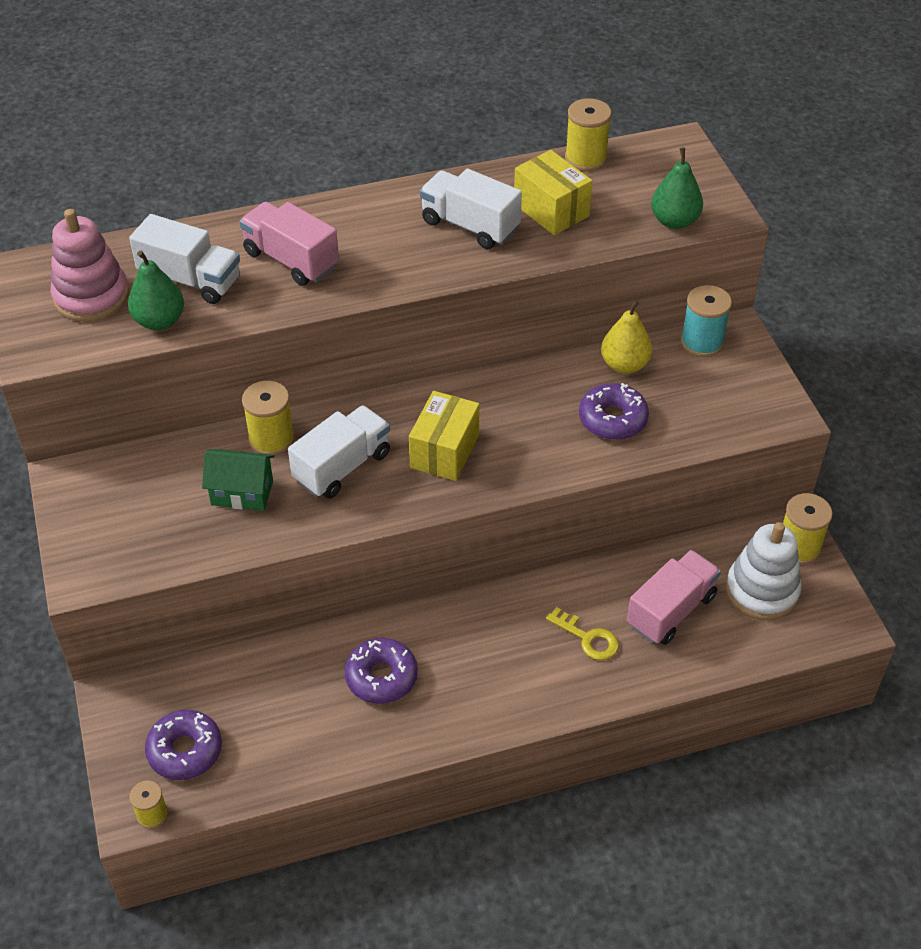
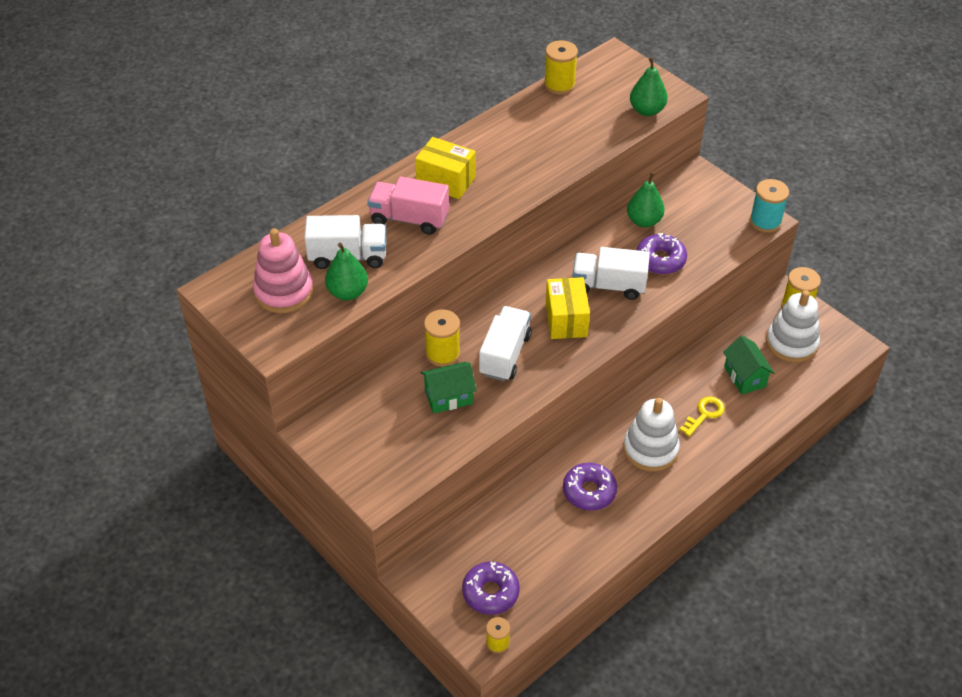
camera: 25 degrees left, 0 degrees up
white truck [420,169,522,249] -> white truck moved to [573,247,650,300]
yellow box [514,150,593,235] -> yellow box moved to [415,137,476,199]
yellow key [546,607,619,660] -> yellow key turned 60 degrees counterclockwise [679,396,725,437]
yellow pear [601,300,652,374] -> green pear [627,172,665,227]
pink truck [627,550,721,645] -> green house [723,335,774,395]
turquoise spool [681,285,732,357] -> turquoise spool moved to [750,179,789,233]
none -> white stacking toy [623,398,680,472]

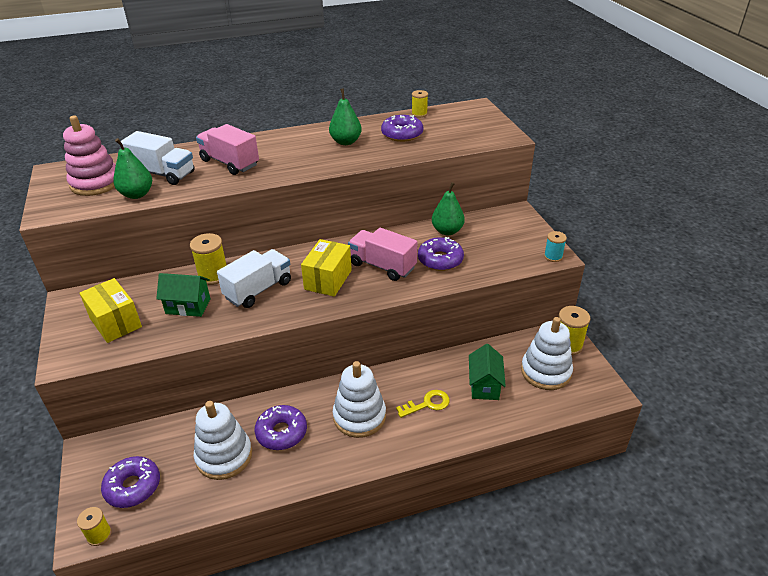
camera: 25 degrees right, 10 degrees down
yellow box [415,137,476,199] -> yellow box moved to [79,278,142,343]
yellow spool [544,40,578,95] -> yellow spool [412,90,428,118], size x0.62
white truck [573,247,650,300] -> pink truck [348,228,417,281]
green pear [630,57,668,116] -> green pear moved to [329,88,362,145]
turquoise spool [750,179,789,233] -> turquoise spool [544,231,567,262], size x0.62
none -> white stacking toy [194,401,252,480]
none -> purple donut [381,115,423,142]

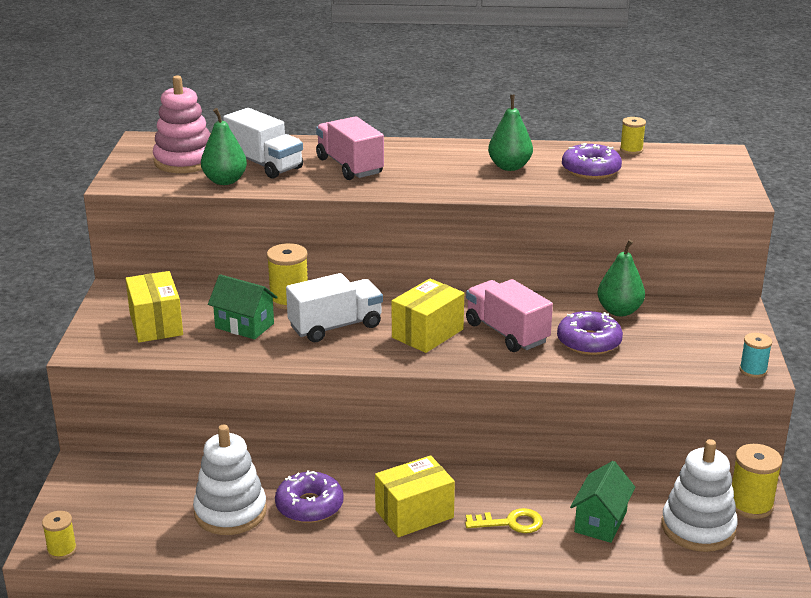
camera: 20 degrees right, 10 degrees down
purple donut [101,456,160,508] -> none
white stacking toy [333,361,386,438] -> yellow box [375,455,455,537]

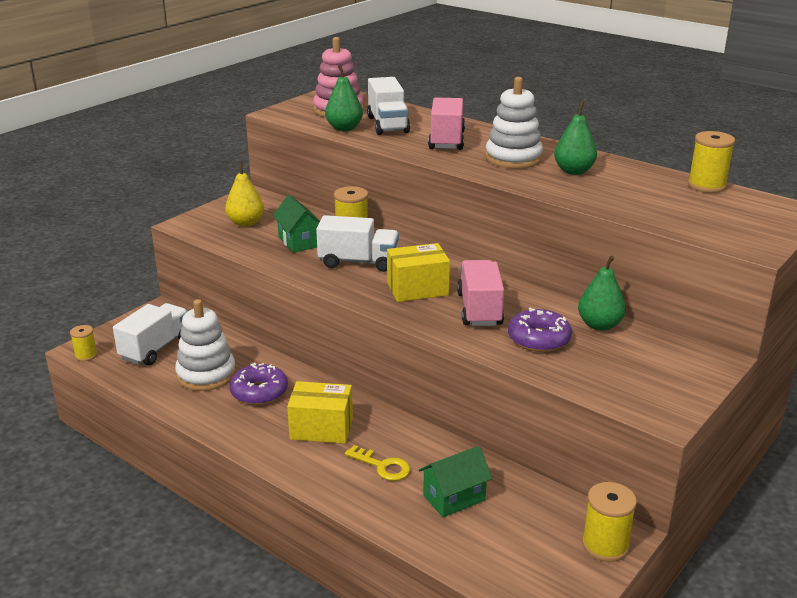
camera: 35 degrees right, 0 degrees up
yellow box [125,271,183,343] -> yellow pear [225,162,264,227]
purple donut [562,143,622,179] -> none
yellow spool [620,117,646,154] -> yellow spool [688,131,735,193], size x1.62
white stacking toy [661,439,738,552] -> white stacking toy moved to [485,77,543,169]
turquoise spool [740,333,772,378] -> none
none -> white truck [113,303,188,366]

